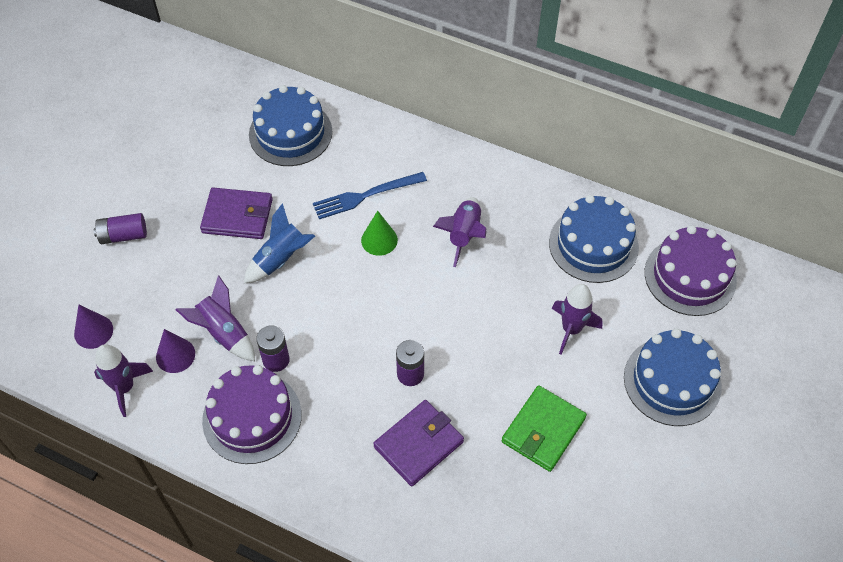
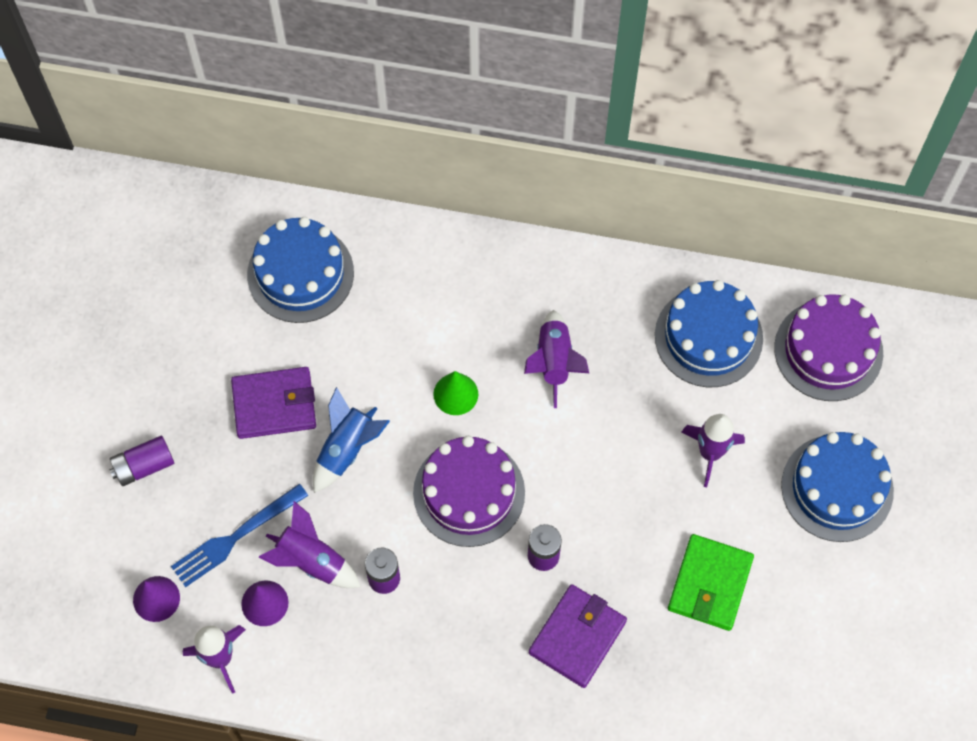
camera: 15 degrees left, 10 degrees up
purple cake [202,365,302,464] -> purple cake moved to [413,436,525,547]
blue fork [313,172,427,219] -> blue fork moved to [171,484,308,587]

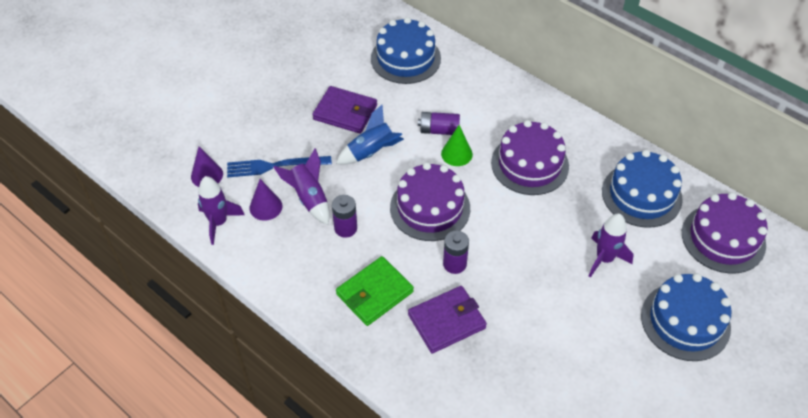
camera: 30 degrees right, 15 degrees down
purple battery [109,435,174,486] -> purple battery moved to [418,112,460,135]
purple rocket [524,310,589,408] -> purple cake [491,120,569,195]
green wallet [668,534,754,631] -> green wallet moved to [336,256,414,326]

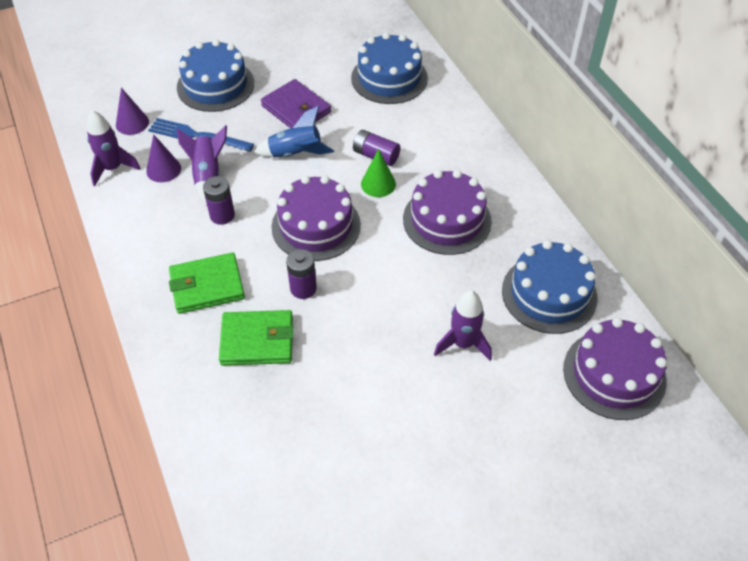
camera: 25 degrees right, 0 degrees up
purple wallet [408,286,487,353] -> green wallet [219,310,294,366]
blue cake [641,273,731,361] -> blue cake moved to [177,39,254,112]

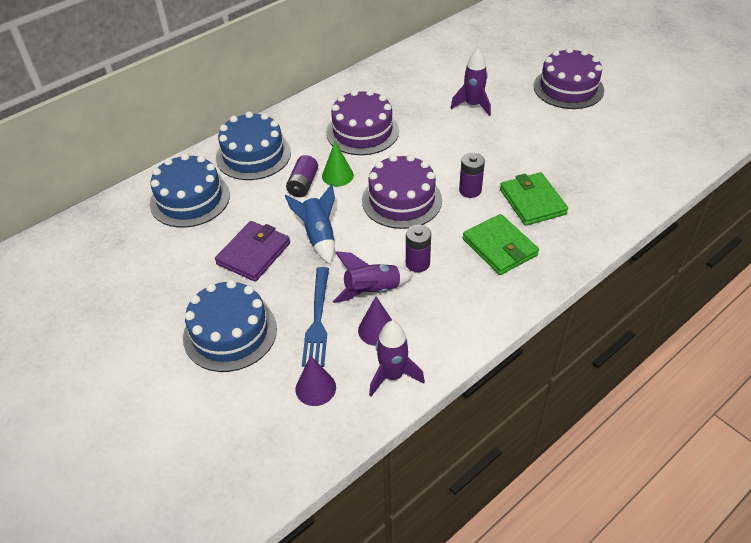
camera: 105 degrees left, 5 degrees down
blue cake [502,240,597,334] -> blue cake moved to [216,111,291,180]
purple cake [563,318,667,420] -> purple cake moved to [534,47,604,109]

